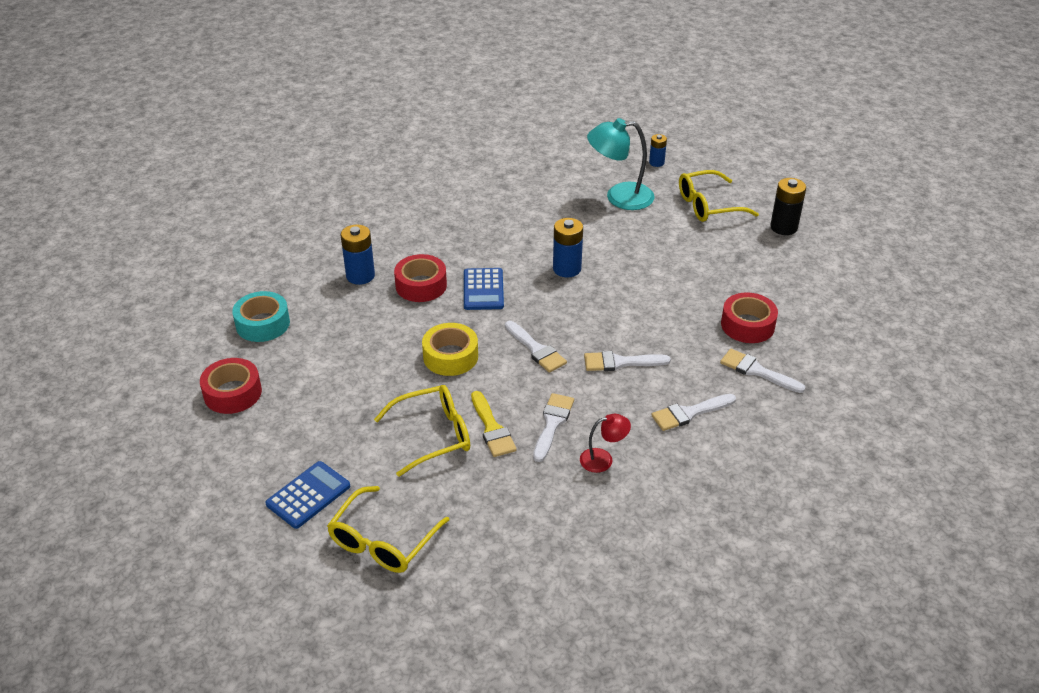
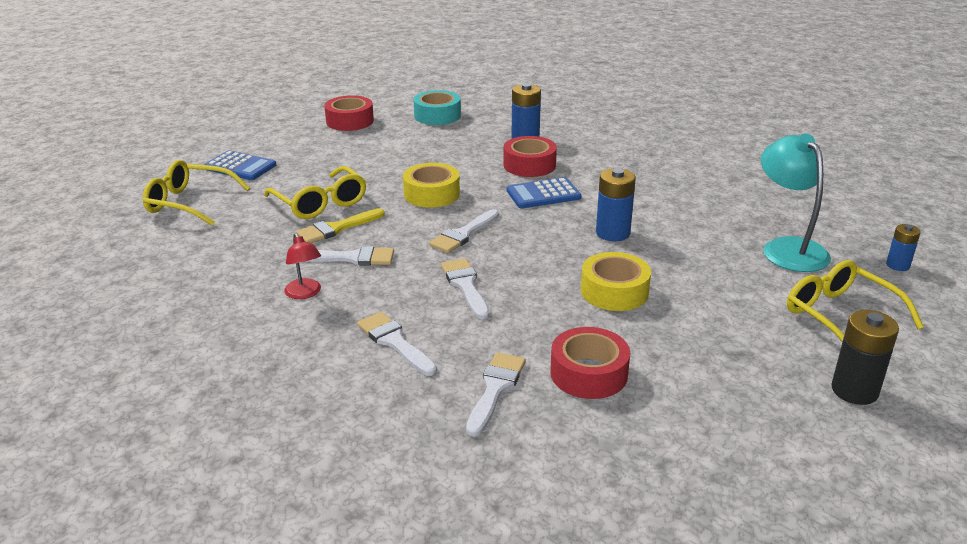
camera: 75 degrees right, 10 degrees down
none -> yellow tape [581,252,651,311]

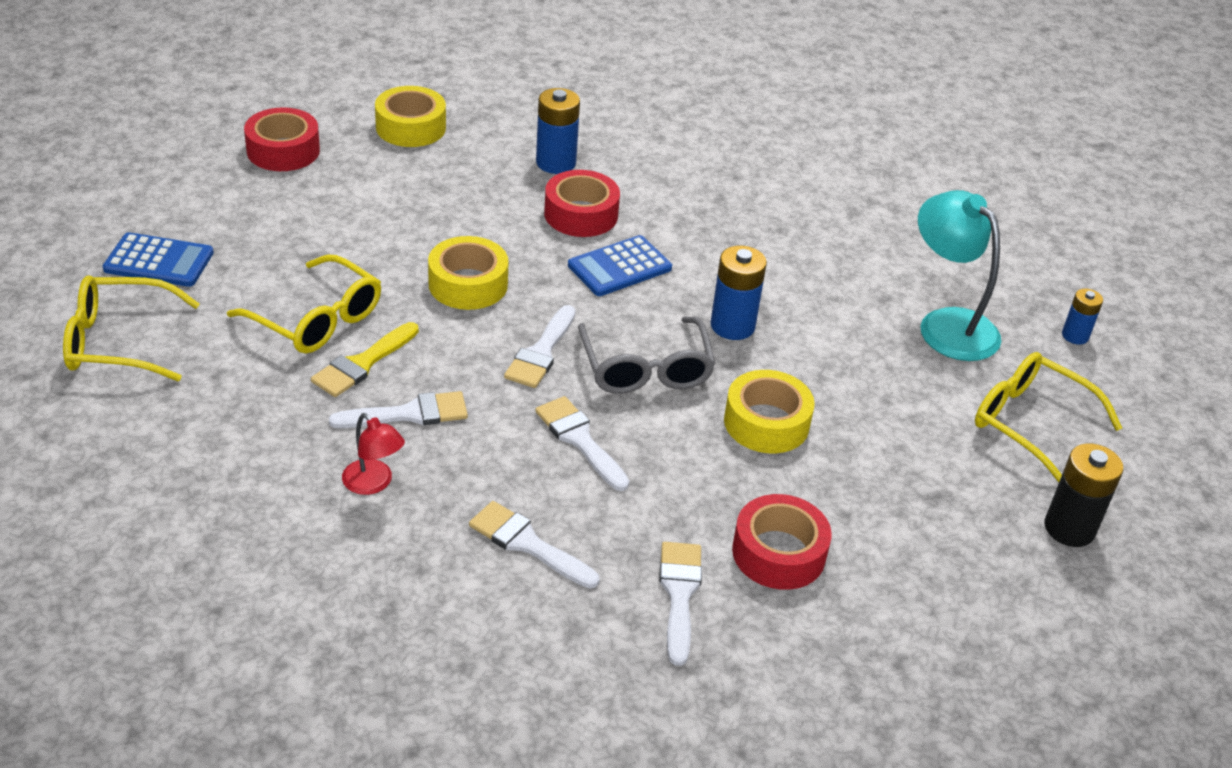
camera: 20 degrees left, 10 degrees up
turquoise tape [413,90,461,125] -> yellow tape [375,86,446,147]
none -> grey glasses [578,317,716,394]

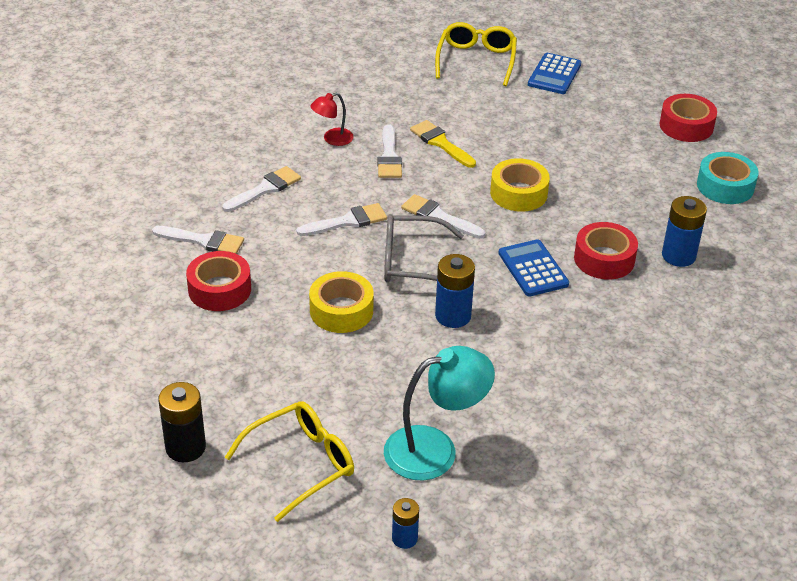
camera: 105 degrees right, 0 degrees up
yellow glasses [227,255,381,353] -> none
yellow tape [375,86,446,147] -> turquoise tape [697,152,759,204]

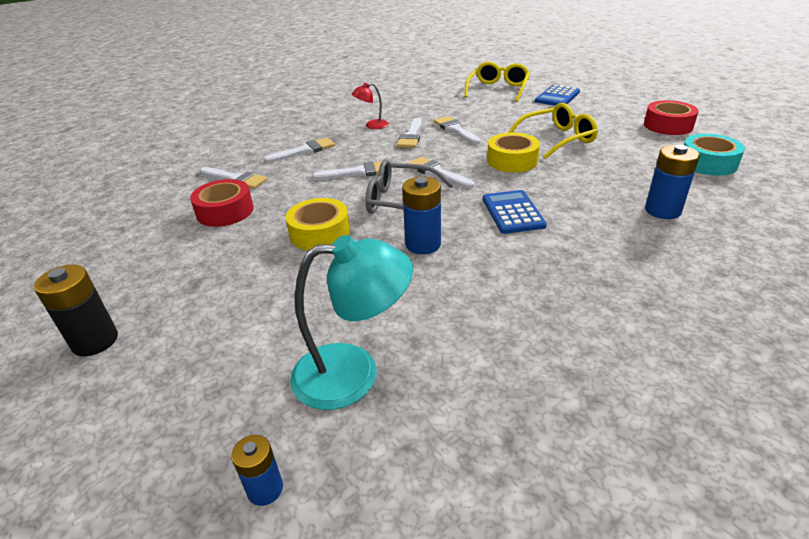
camera: 15 degrees right, 5 degrees down
yellow glasses [225,401,354,522] -> yellow glasses moved to [508,103,598,159]
yellow brush [410,120,476,168] -> white brush [434,116,480,144]
red tape [574,222,638,280] -> none

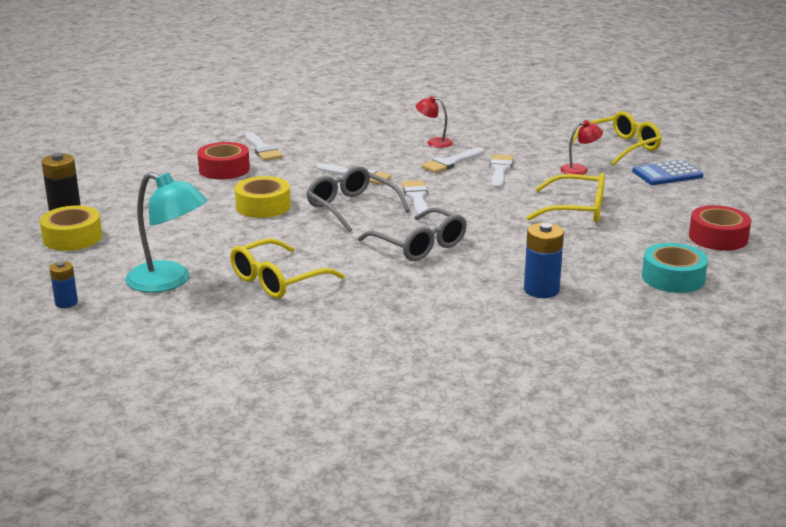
camera: 35 degrees right, 10 degrees down
white brush [264,137,335,163] -> none
blue battery [402,177,441,254] -> none
blue calculator [483,190,547,234] -> grey glasses [358,207,467,261]
yellow tape [487,133,540,173] -> yellow tape moved to [40,205,102,251]
none -> yellow glasses [230,238,345,298]
none -> red lamp [560,120,603,175]

